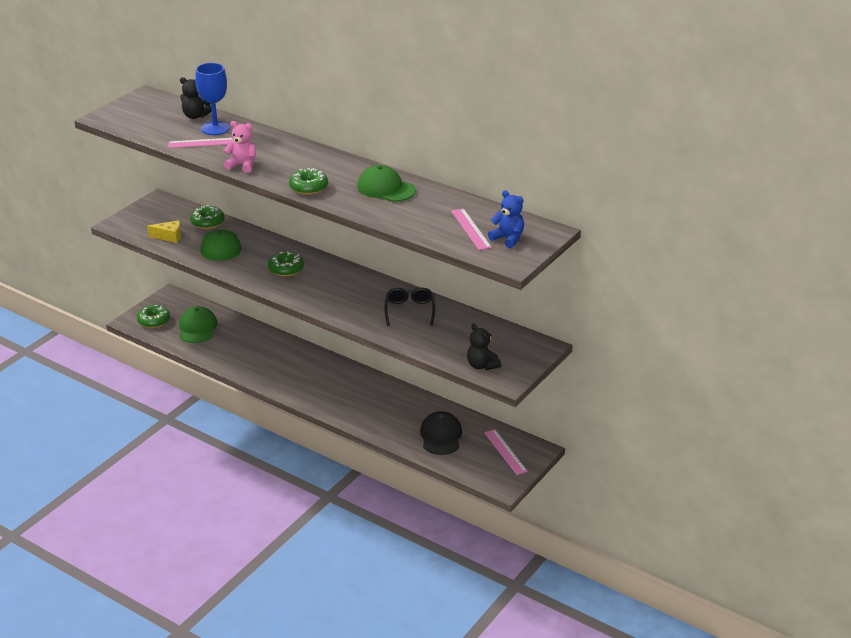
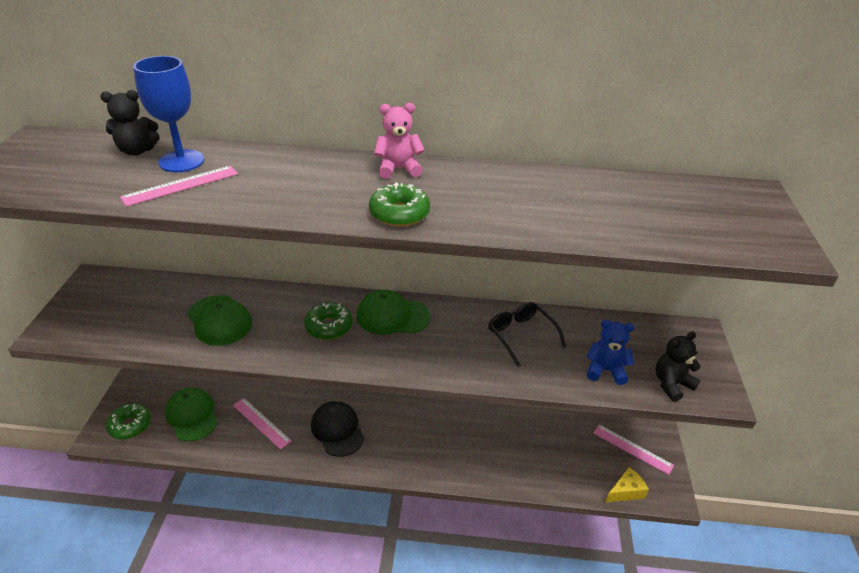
camera: 30 degrees left, 5 degrees up
yellow cheese [147,220,181,243] -> yellow cheese moved to [605,467,649,503]
green donut [190,205,225,229] -> none
pink teddy bear [224,121,256,173] -> pink teddy bear moved to [374,103,425,179]
green cap [357,165,416,202] -> green cap moved to [357,290,430,335]
black cap [420,411,462,455] -> black cap moved to [311,401,365,457]
pink ruler [451,208,492,250] -> pink ruler moved to [233,398,291,450]
black teddy bear [467,323,501,370] -> black teddy bear turned 120 degrees clockwise [656,331,701,402]
blue teddy bear [488,190,524,248] -> blue teddy bear moved to [586,320,635,385]

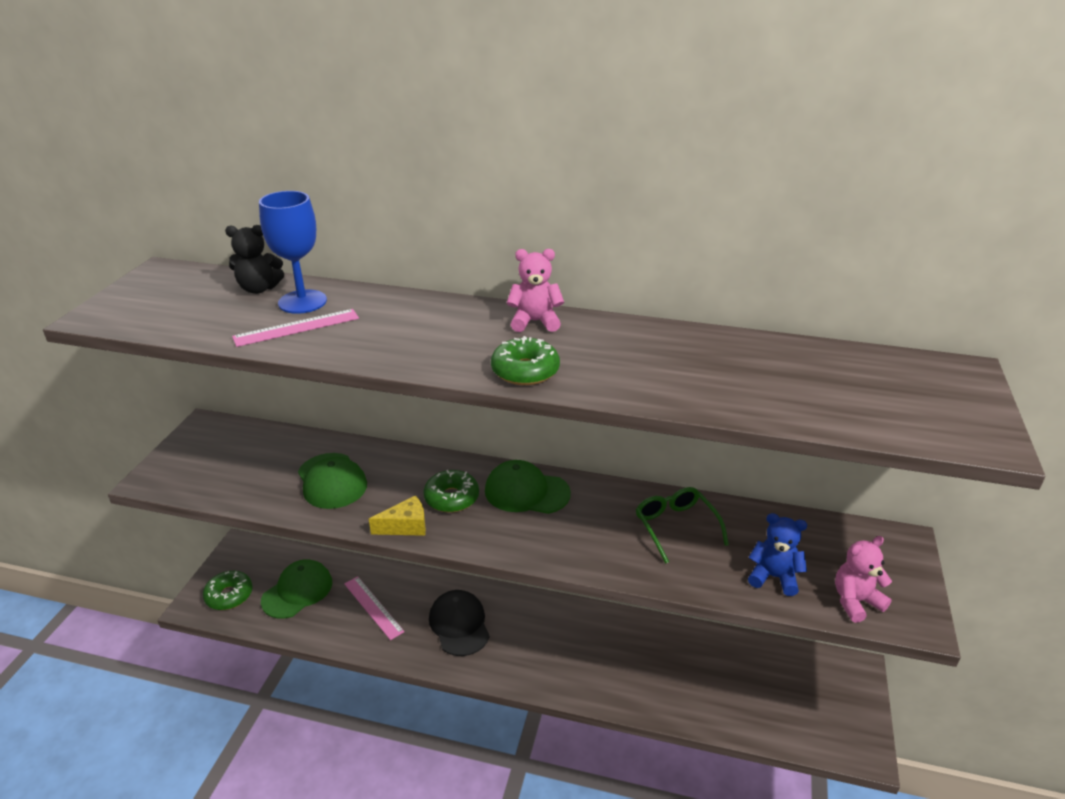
camera: 10 degrees right, 5 degrees down
green cap [165,387,218,441] -> green cap turned 60 degrees clockwise [261,559,332,619]
black glasses [488,302,566,367] -> green glasses [636,487,729,564]
pink ruler [593,424,674,475] -> none
yellow cheese [605,467,649,503] -> yellow cheese moved to [369,496,426,536]
black teddy bear [656,331,701,402] -> pink teddy bear [835,536,892,623]

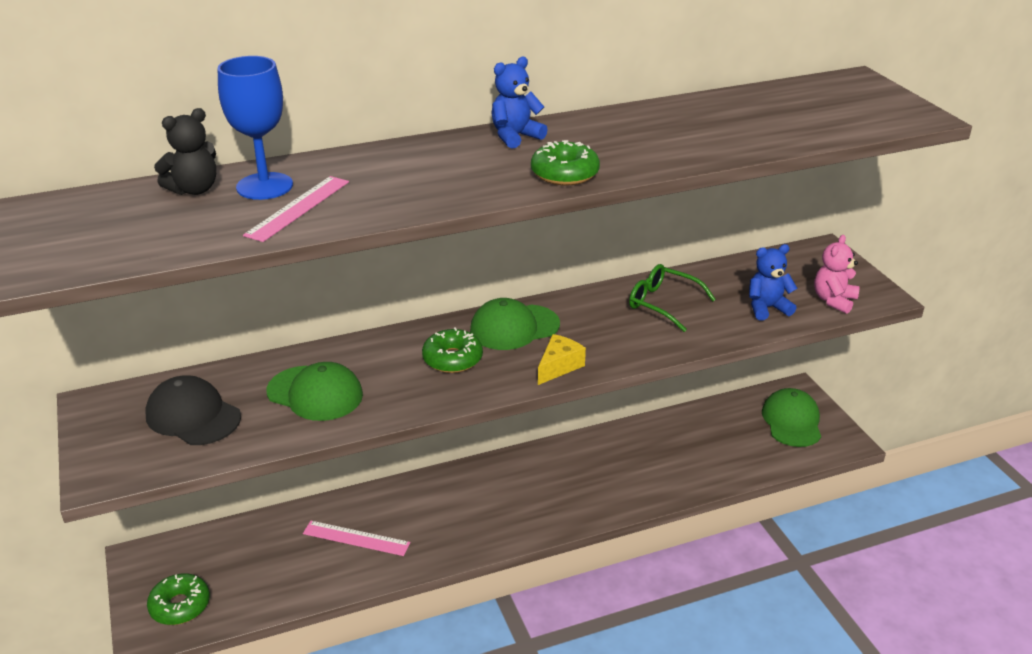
camera: 35 degrees left, 0 degrees up
green cap [261,559,332,619] -> green cap moved to [762,388,821,447]
yellow cheese [369,496,426,536] -> yellow cheese moved to [538,334,586,385]
black cap [429,590,490,656] -> black cap moved to [145,375,241,445]
pink teddy bear [507,249,564,332] -> blue teddy bear [492,57,548,149]

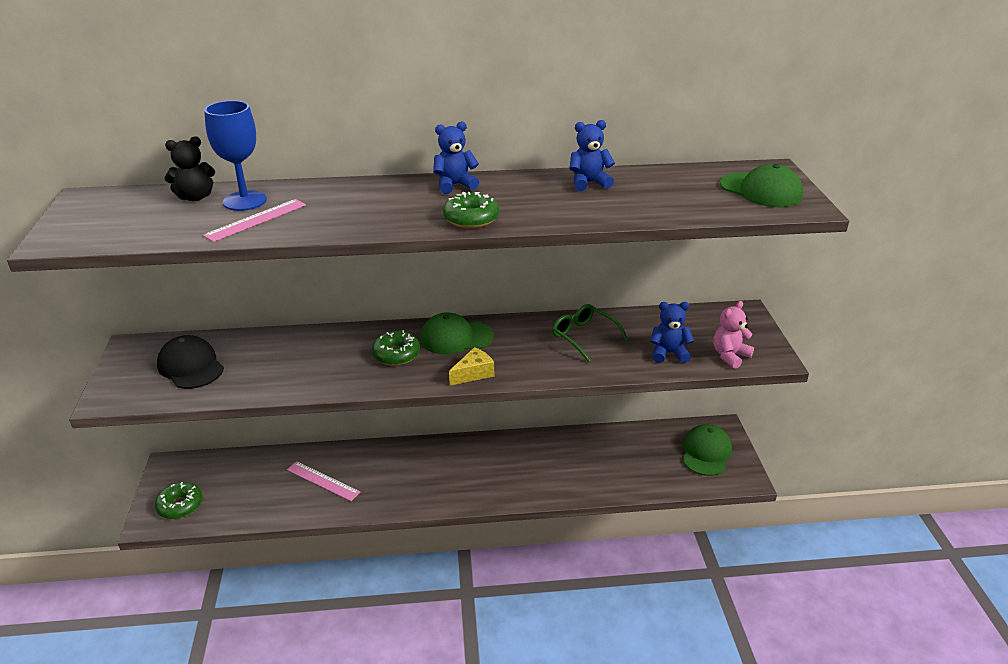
camera: 15 degrees right, 0 degrees up
green cap [266,362,363,421] -> green cap moved to [720,164,803,207]
none -> blue teddy bear [569,120,615,191]

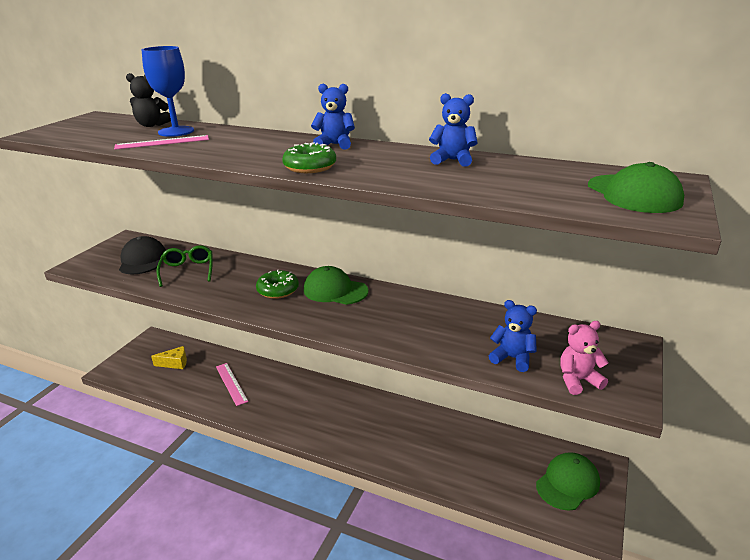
camera: 30 degrees right, 5 degrees down
green donut [155,482,203,519] -> none
yellow cheese [449,347,494,386] -> yellow cheese moved to [151,346,187,369]
green glasses [552,304,628,362] -> green glasses moved to [156,245,213,287]

